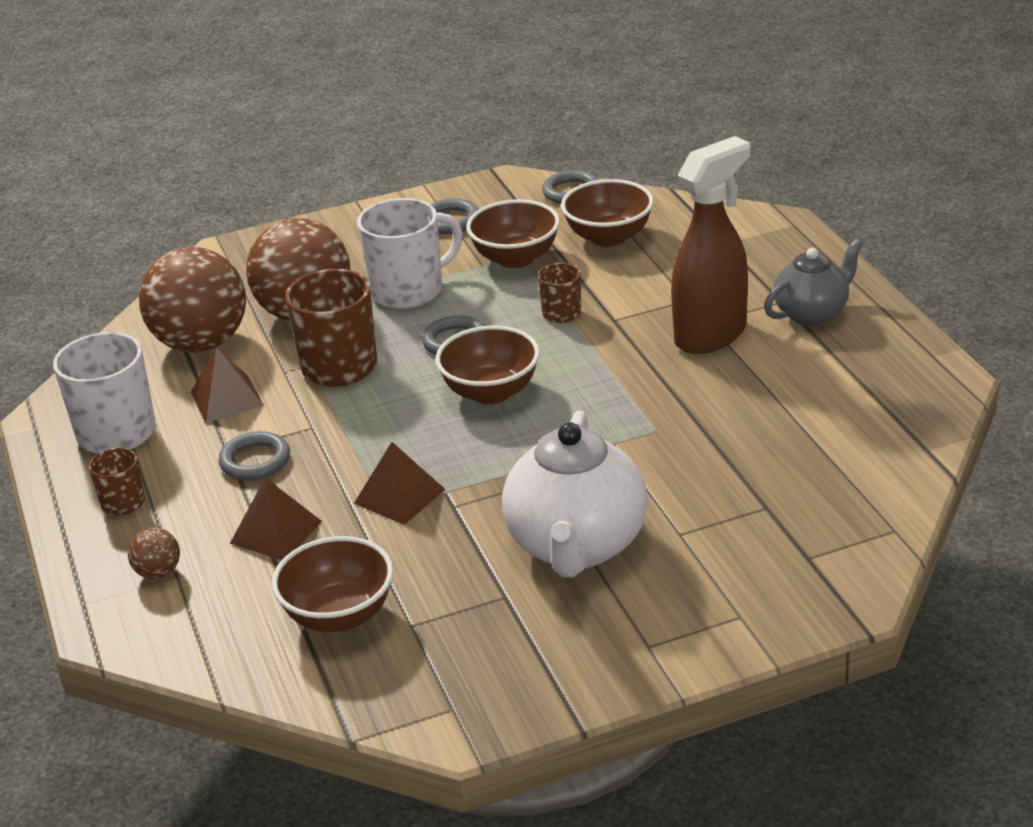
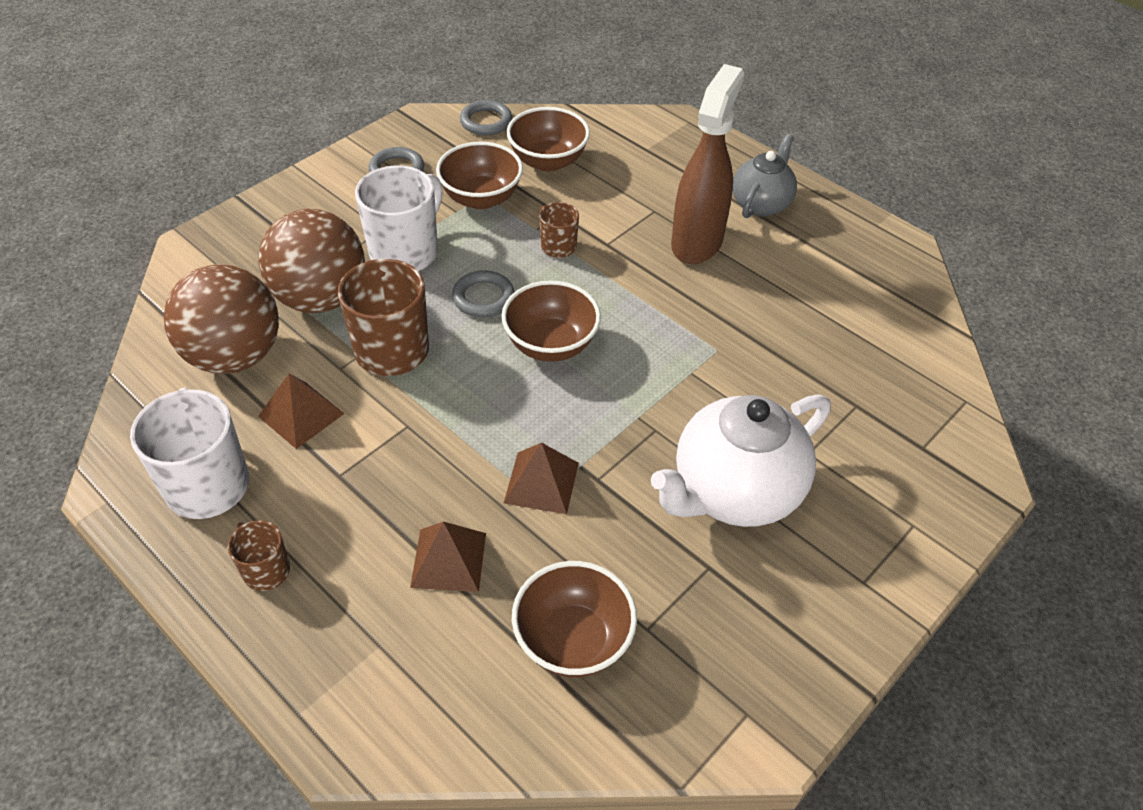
camera: 30 degrees left, 15 degrees up
brown ball [128,528,180,579] -> none
grey ring [218,431,290,480] -> none
white teapot [502,411,648,577] -> white teapot turned 75 degrees clockwise [651,394,831,527]

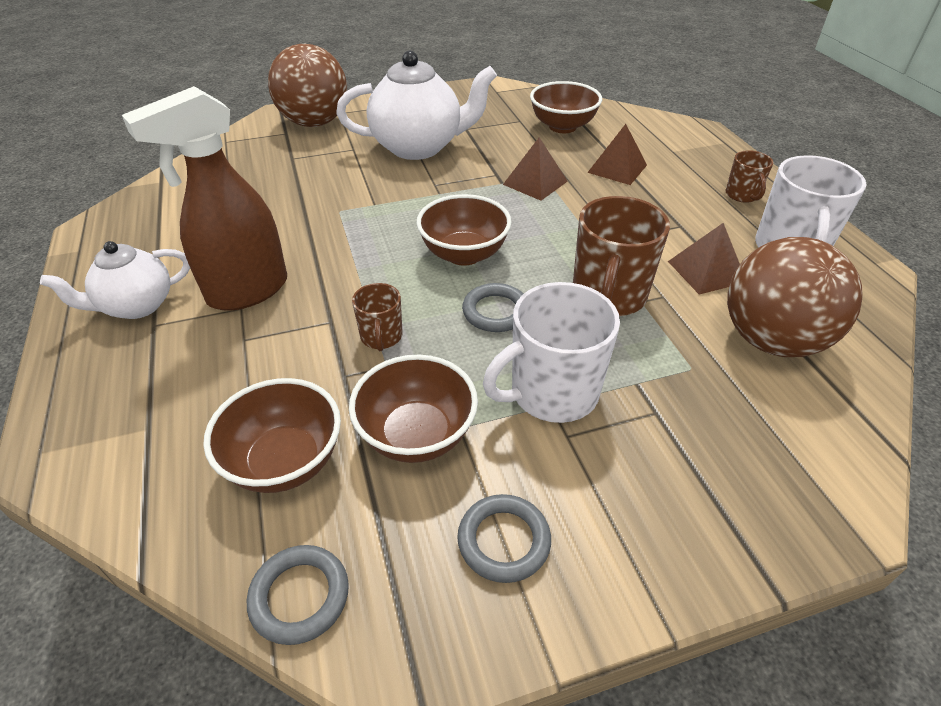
camera: 150 degrees left, 5 degrees down
brown ball [258,209,365,313] -> brown ball moved to [268,44,347,127]
grey teapot [733,134,797,218] -> white teapot [40,241,190,319]

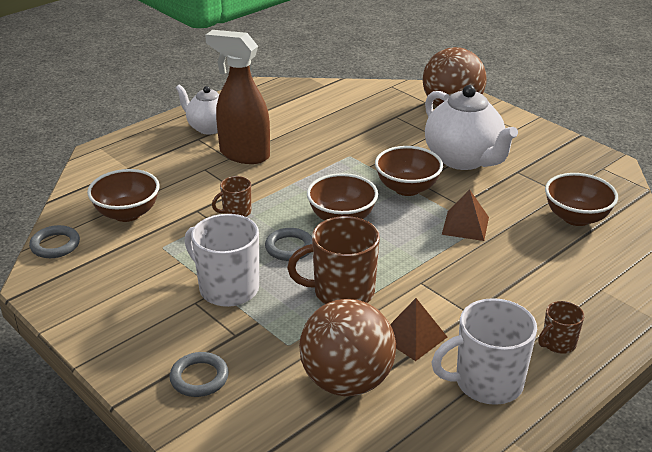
camera: 65 degrees right, 10 degrees down
brown bowl [349,355,478,463] -> brown bowl moved to [375,146,443,196]
grey ring [457,494,551,583] -> grey ring moved to [170,352,229,397]
brown pyramid [587,124,647,185] -> none

